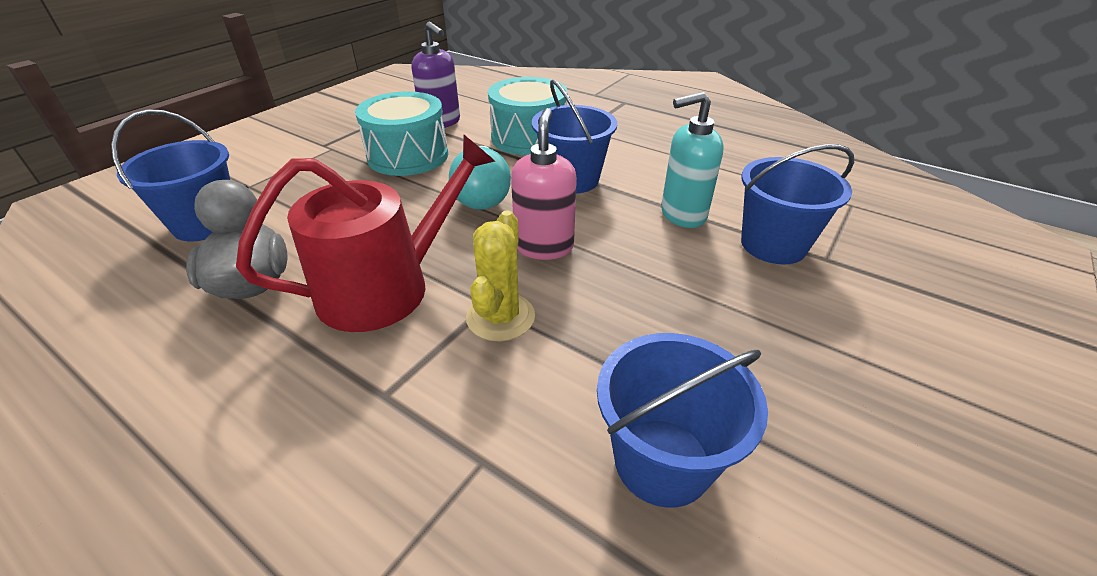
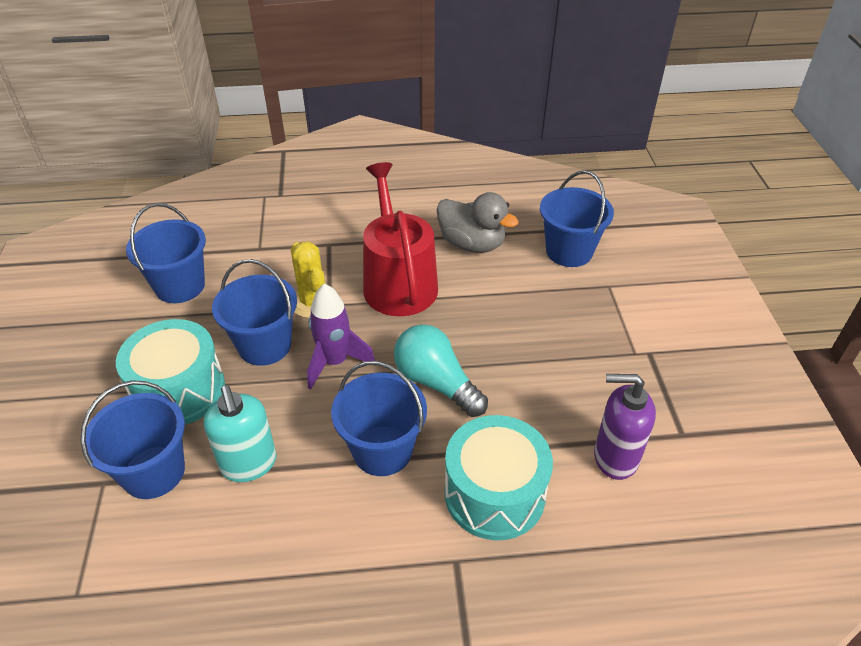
camera: 140 degrees right, 5 degrees up
red watering can [236,135,495,332] -> red watering can turned 150 degrees clockwise [363,162,438,316]
turquoise drum [355,91,448,176] -> turquoise drum moved to [116,319,225,425]
pink soap dispenser [511,108,577,260] -> purple rocket [307,284,375,390]
turquoise soap dispenser [661,92,723,228] -> turquoise soap dispenser turned 120 degrees clockwise [204,385,277,482]
none -> blue bucket [212,259,297,366]

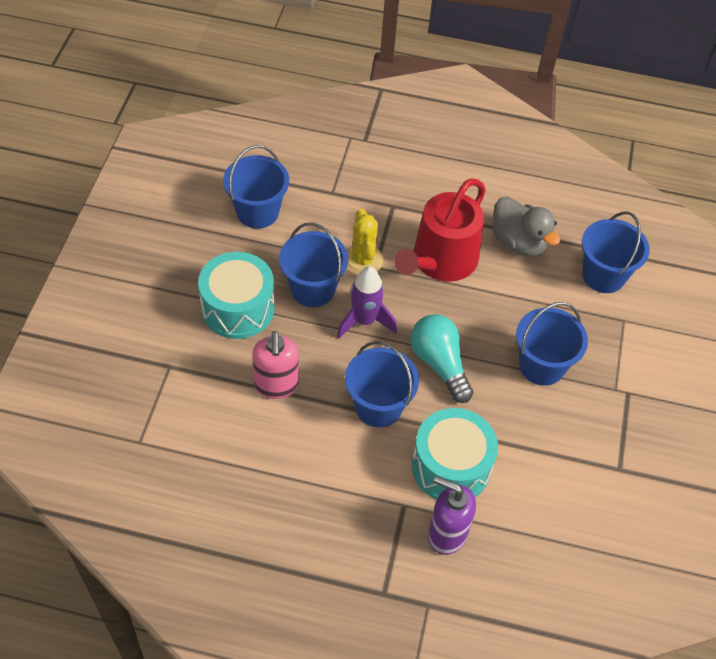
camera: 15 degrees right, 10 degrees up
blue bucket [80,380,185,499] -> blue bucket moved to [516,302,588,386]
turquoise soap dispenser [204,385,277,482] -> pink soap dispenser [252,331,299,399]
red watering can [363,162,438,316] -> red watering can turned 150 degrees counterclockwise [394,178,486,282]
purple soap dispenser [594,374,656,480] -> purple soap dispenser moved to [428,476,476,555]

